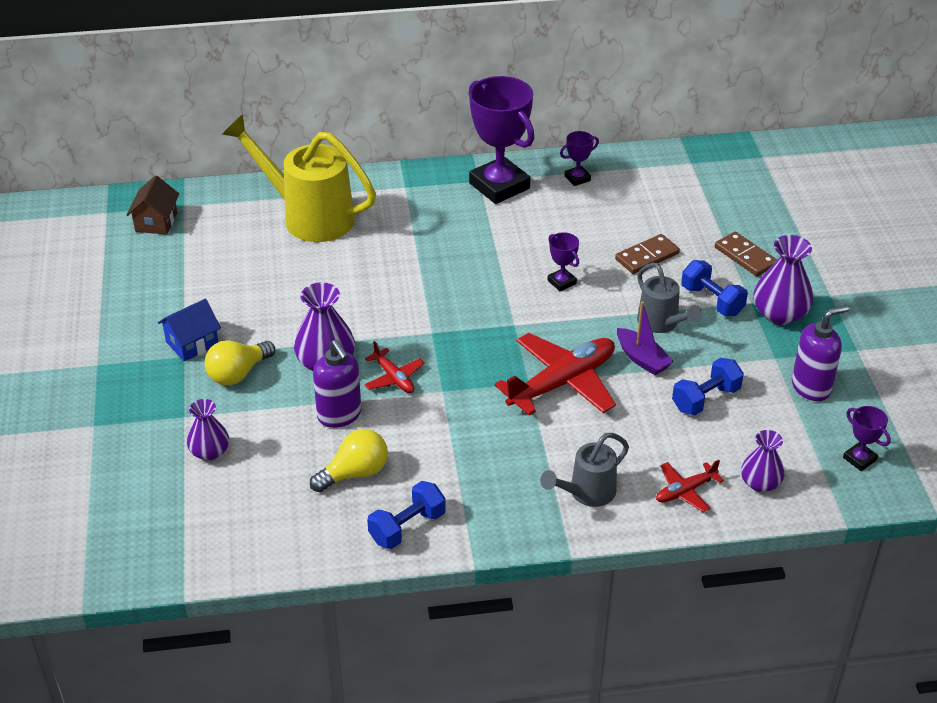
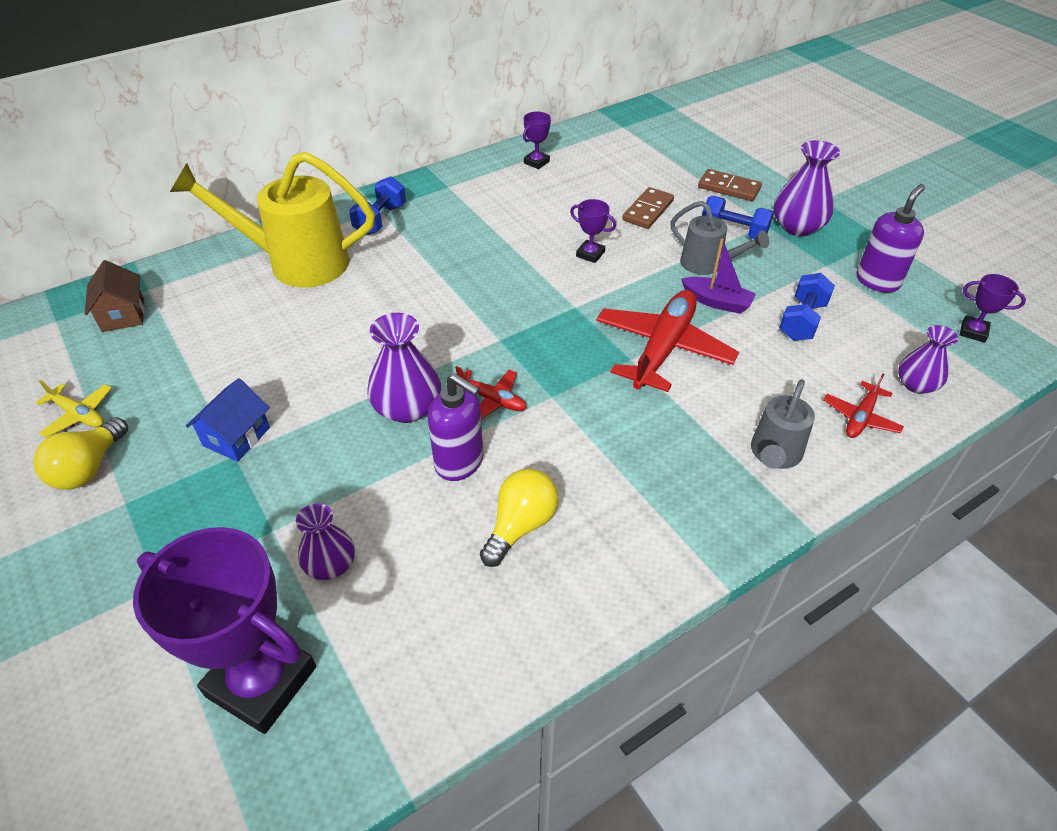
camera: 25 degrees left, 5 degrees up
yellow light bulb [205,340,275,385] -> yellow light bulb moved to [33,417,128,490]
blue dumbbell [367,481,446,549] -> blue dumbbell moved to [349,176,406,235]
purple trophy [469,76,534,204] -> purple trophy moved to [133,527,316,734]
none -> yellow plane [35,380,112,438]

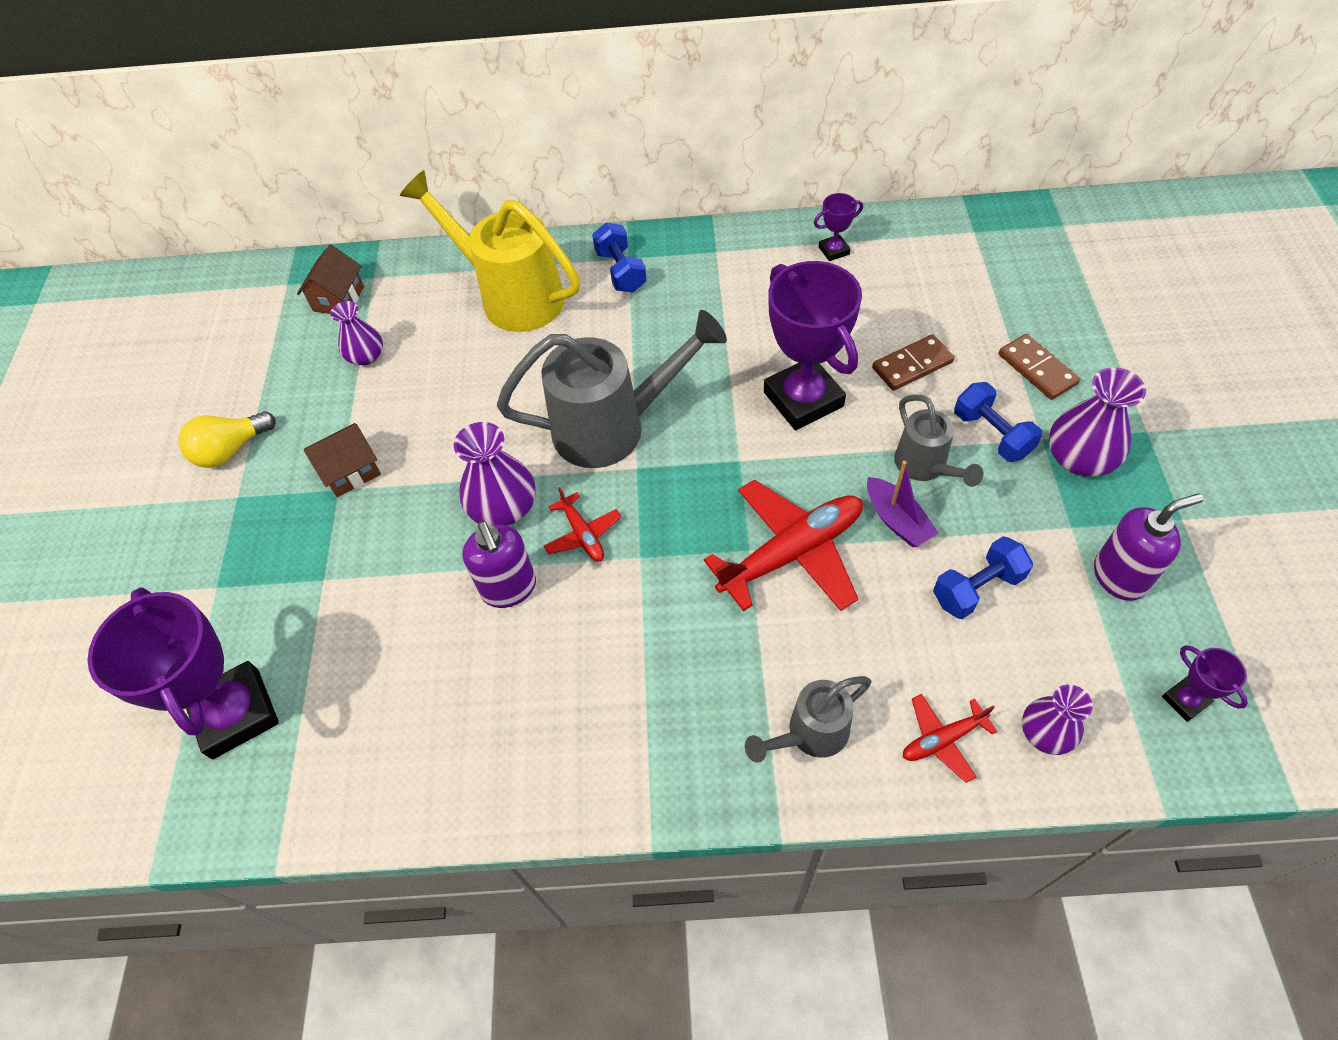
camera: 35 degrees right, 10 degrees up
yellow plane [35,380,112,438] -> none
blue house [186,378,270,462] -> brown house [304,423,381,497]
purple vase [296,503,355,580] -> purple vase moved to [330,301,383,365]
blue dumbbell [349,176,406,235] -> blue dumbbell turned 75 degrees counterclockwise [592,222,647,292]
yellow light bulb [480,469,558,567] -> none
purple trophy [570,199,616,263] -> purple trophy [764,261,862,430], size x2.26
none -> grey watering can [497,310,727,468]

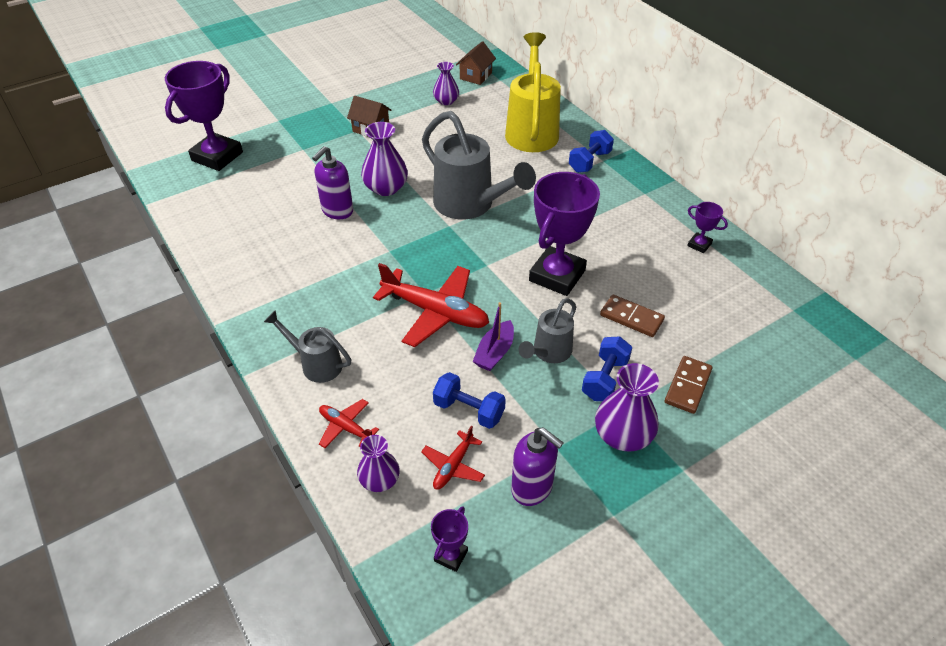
camera: 55 degrees right, 10 degrees down
yellow light bulb [178,411,276,468] -> none
brown house [297,245,364,314] -> brown house turned 45 degrees counterclockwise [456,41,496,85]
red plane [543,487,621,562] -> red plane moved to [421,425,485,490]

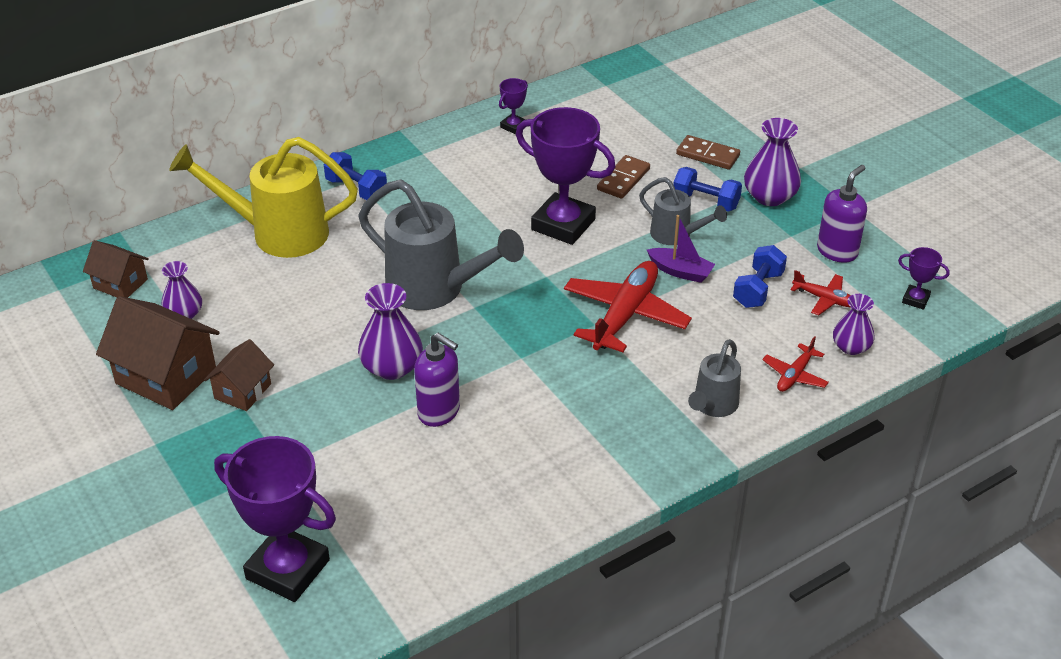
camera: 90 degrees left, 5 degrees down
grey watering can [422,111,536,219] -> grey watering can turned 75 degrees clockwise [358,179,524,310]
none -> brown house [96,296,220,410]

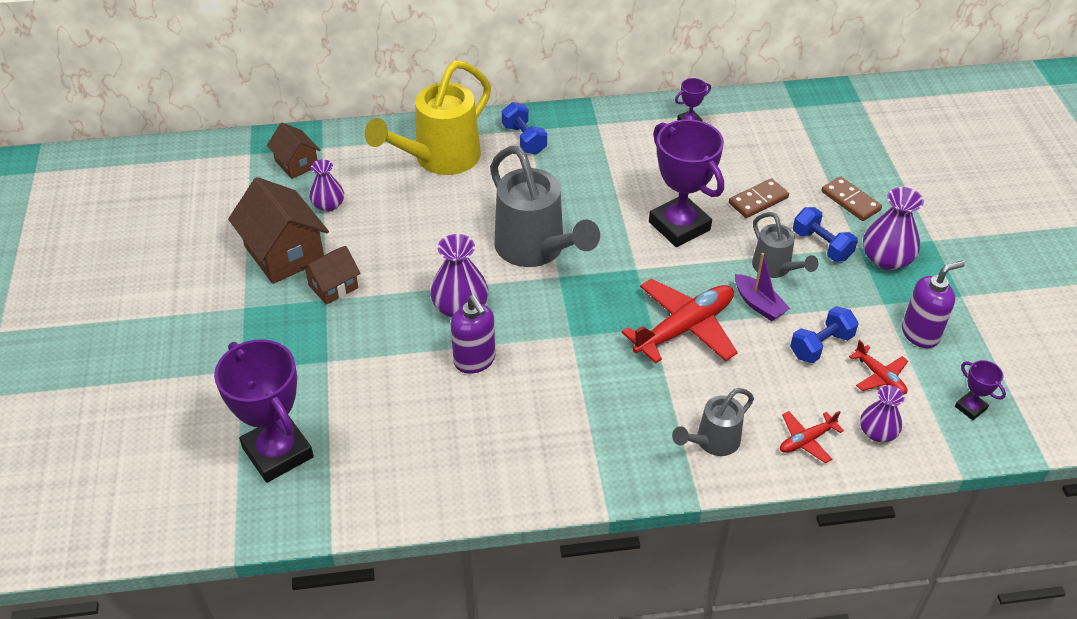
camera: 25 degrees right, 5 degrees up
yellow watering can [169,137,358,258] -> yellow watering can turned 75 degrees counterclockwise [365,60,491,175]

